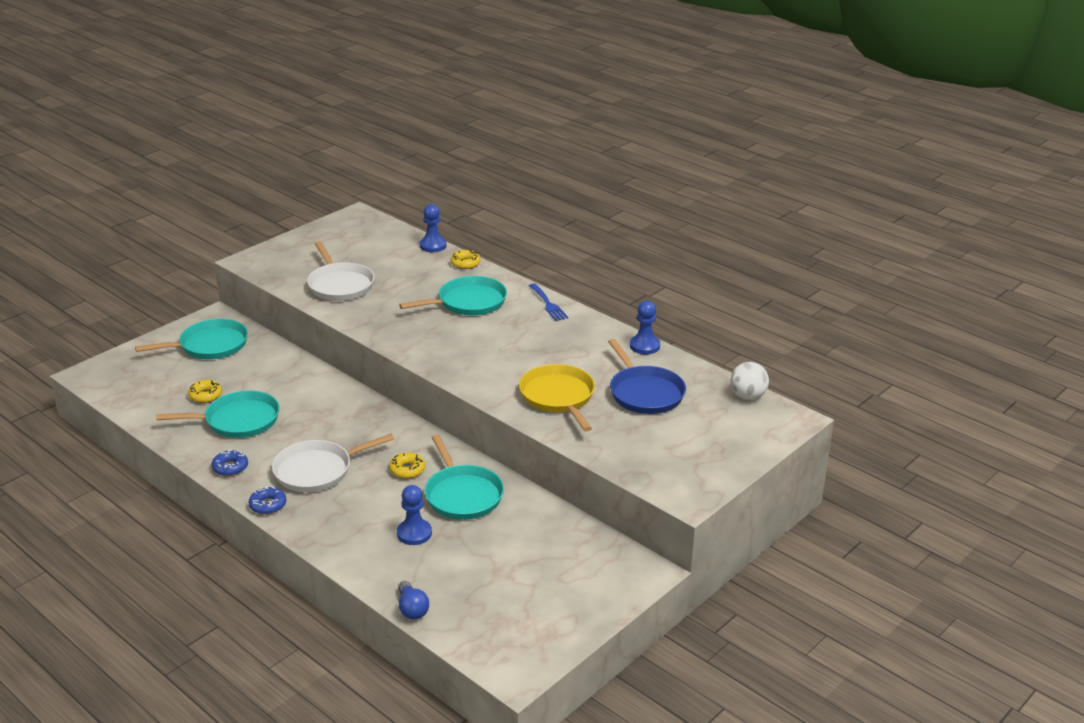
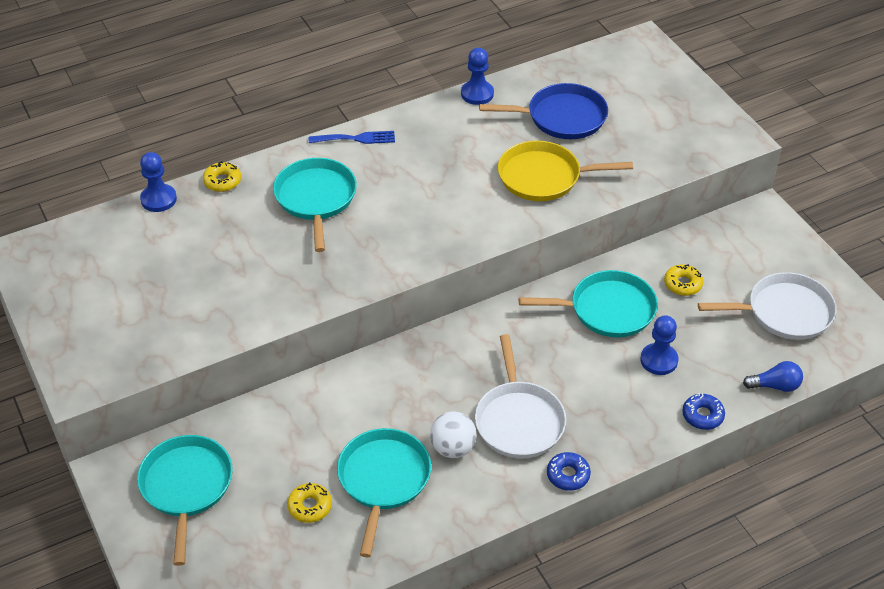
camera: 70 degrees left, 15 degrees up
blue donut [211,449,248,476] -> blue donut moved to [682,393,725,430]
white pan [307,241,375,301] -> white pan moved to [698,272,837,340]
yellow donut [389,453,425,479] -> yellow donut moved to [664,264,704,296]
white ball [730,362,769,400] -> white ball moved to [430,411,477,458]

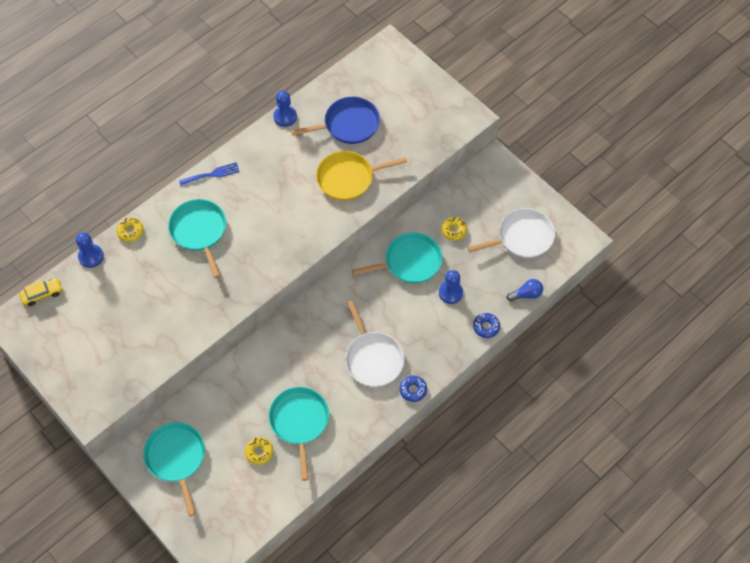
camera: 15 degrees left, 15 degrees up
white ball [430,411,477,458] -> none
none -> yellow car [19,278,63,306]

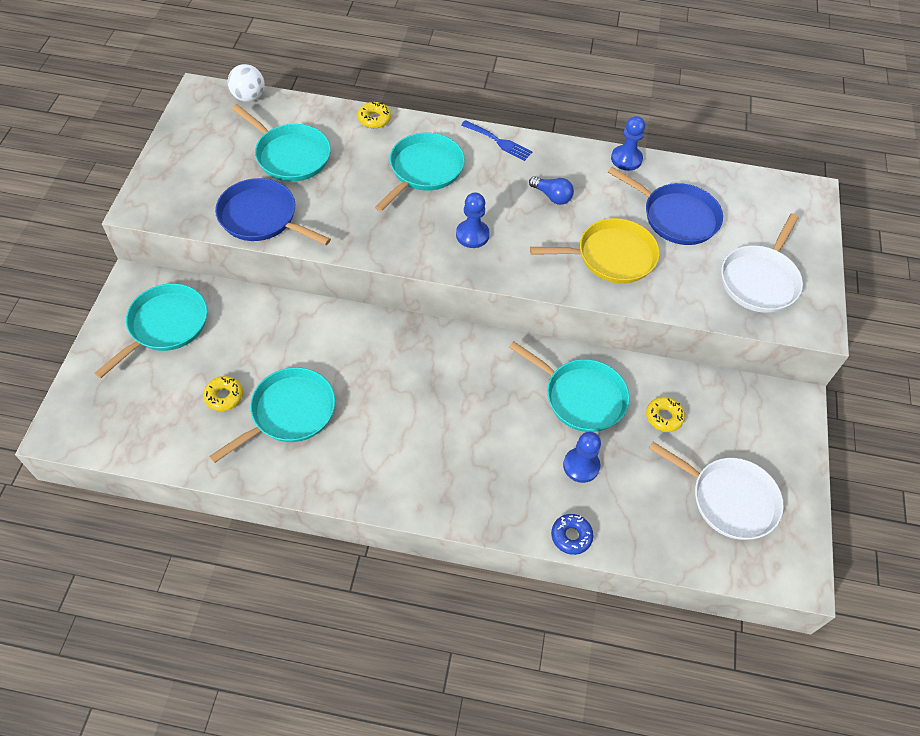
camera: 50 degrees right, 5 degrees down
yellow car [19,278,63,306] -> white ball [228,64,265,102]
blue pawn [76,232,104,268] -> blue pawn moved to [456,192,490,248]
yellow pan [316,151,407,201] -> yellow pan turned 135 degrees clockwise [530,218,660,283]
white pan [345,300,404,387] -> white pan moved to [721,213,803,313]
blue donut [399,376,427,402] -> none
blue light bulb [507,279,543,301] -> blue light bulb moved to [529,176,574,205]
none -> blue pan [215,178,331,245]
none -> turquoise pan [232,104,331,182]

